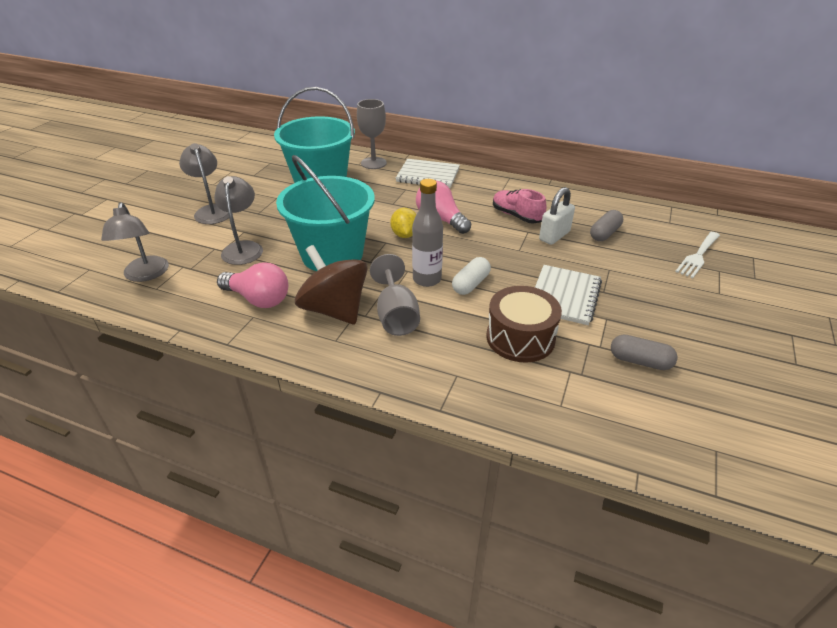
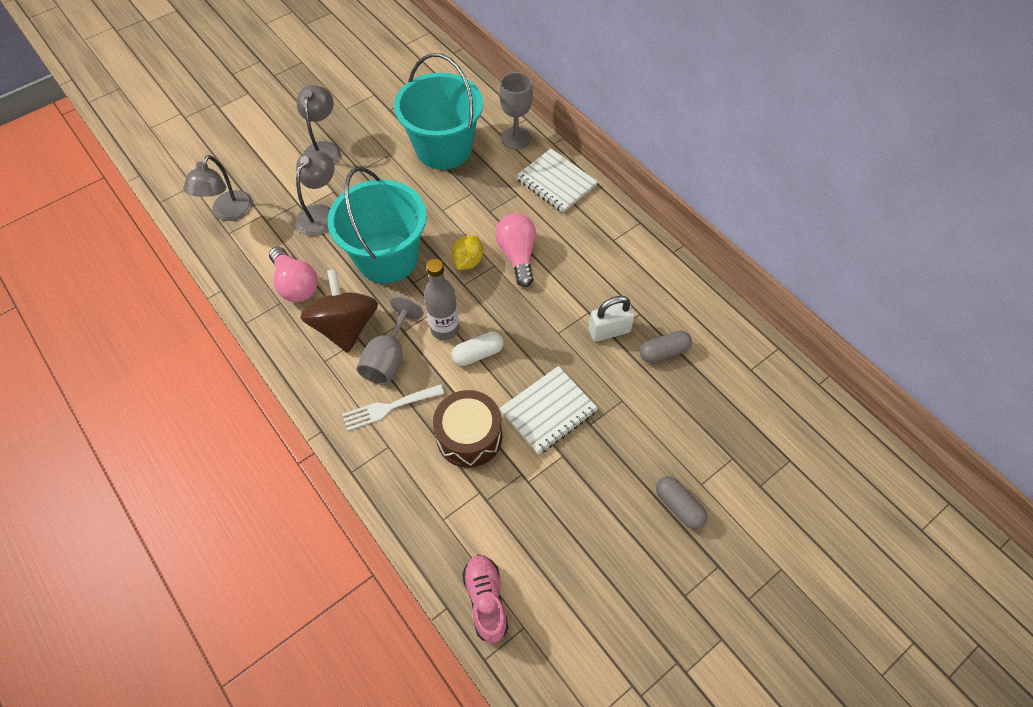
camera: 30 degrees right, 20 degrees up
pink shoe [493,189,546,224] -> pink shoe moved to [462,555,508,643]
grey capsule [611,334,678,370] -> grey capsule moved to [656,476,707,529]
white fork [675,232,720,278] -> white fork moved to [342,384,444,431]

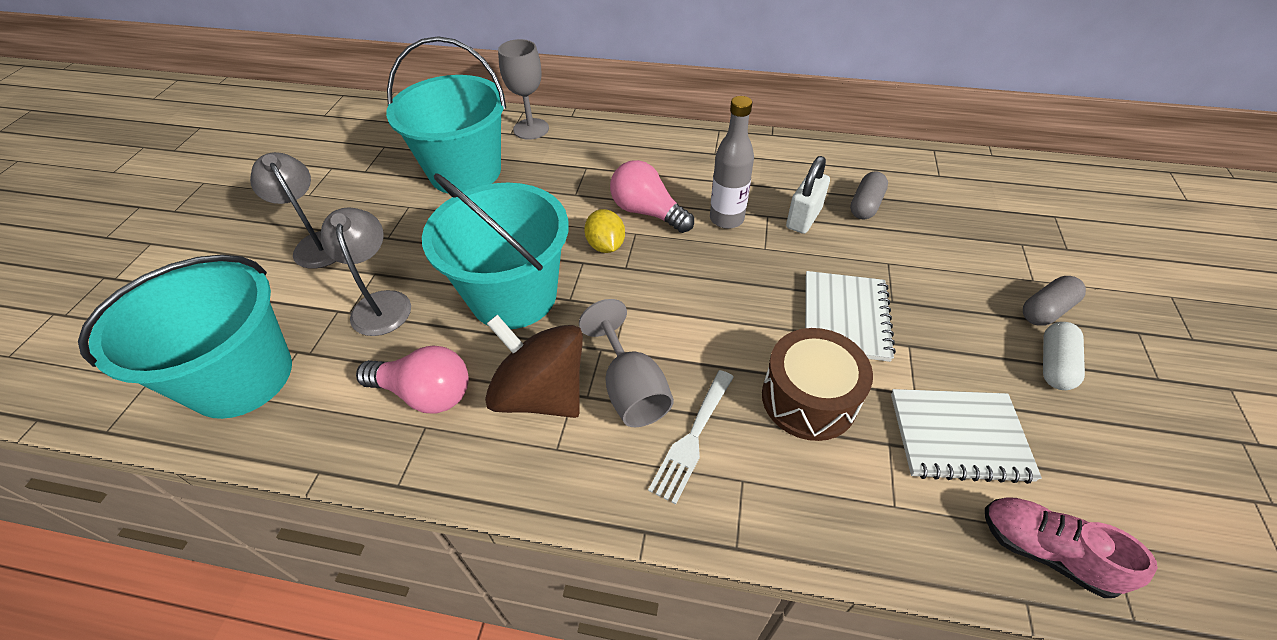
camera: 40 degrees left, 10 degrees down
grey lamp [183,155,253,221] -> turquoise bucket [78,254,292,419]
grey bottle [424,259,459,340] -> grey bottle moved to [710,96,754,229]
white capsule [451,332,504,366] -> white capsule moved to [1043,322,1085,390]
white notebook [516,149,598,213] -> white notebook moved to [891,389,1042,484]
grey capsule [656,476,707,529] -> grey capsule turned 45 degrees counterclockwise [1023,276,1086,326]

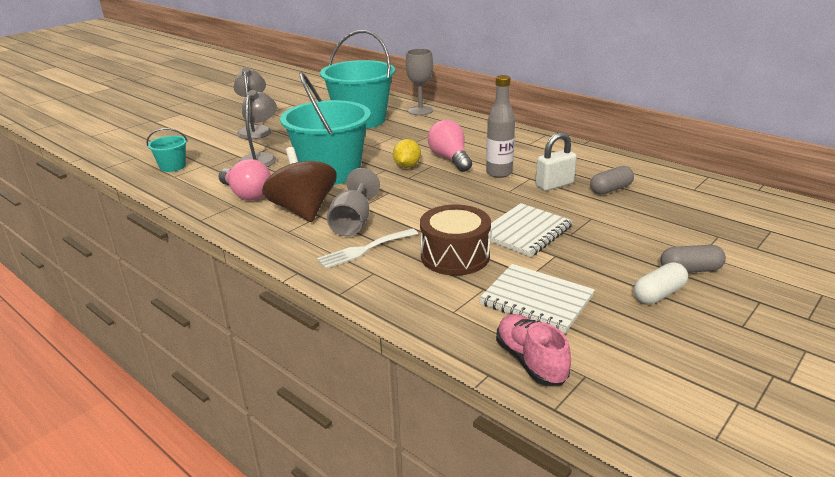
camera: 30 degrees right, 20 degrees down
turquoise bucket [78,254,292,419] -> turquoise bucket [147,128,188,172], size x0.44

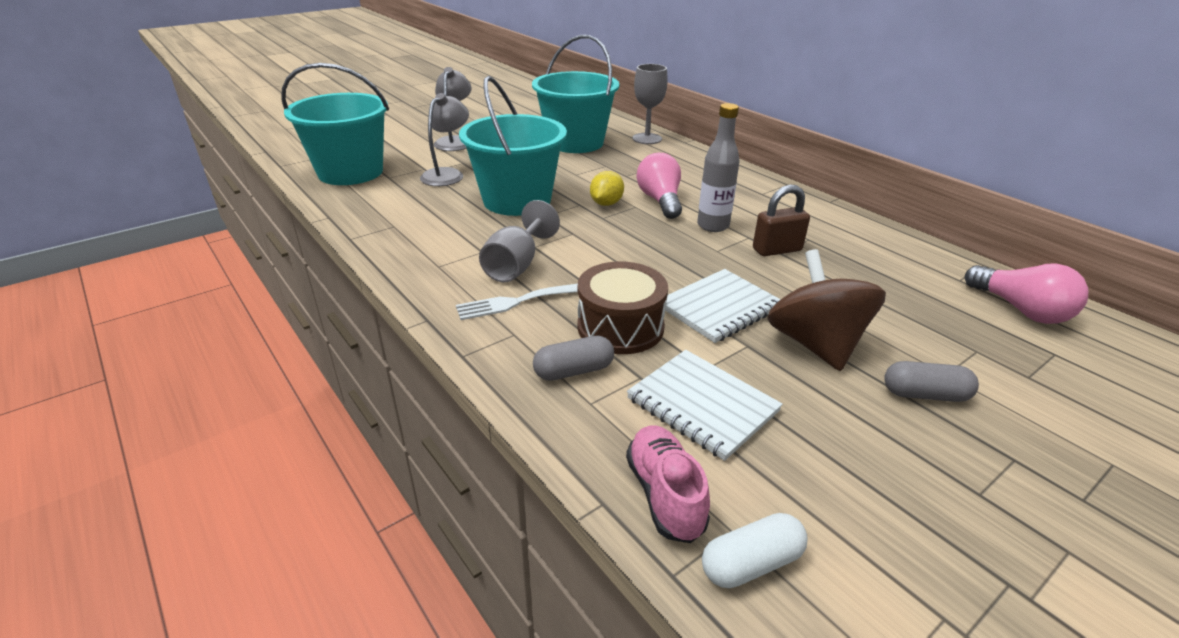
camera: 10 degrees right, 5 degrees up
turquoise bucket [147,128,188,172] -> turquoise bucket [281,63,389,185], size x2.26
pink light bulb [218,159,271,200] -> pink light bulb moved to [965,264,1088,324]
brown spinning top [262,147,337,222] -> brown spinning top moved to [767,249,886,371]
white padlock [536,132,577,191] -> brown padlock [753,184,810,256]
grey capsule [590,166,634,195] -> grey capsule moved to [533,336,614,381]
white capsule [634,262,688,304] -> white capsule moved to [702,513,808,589]

